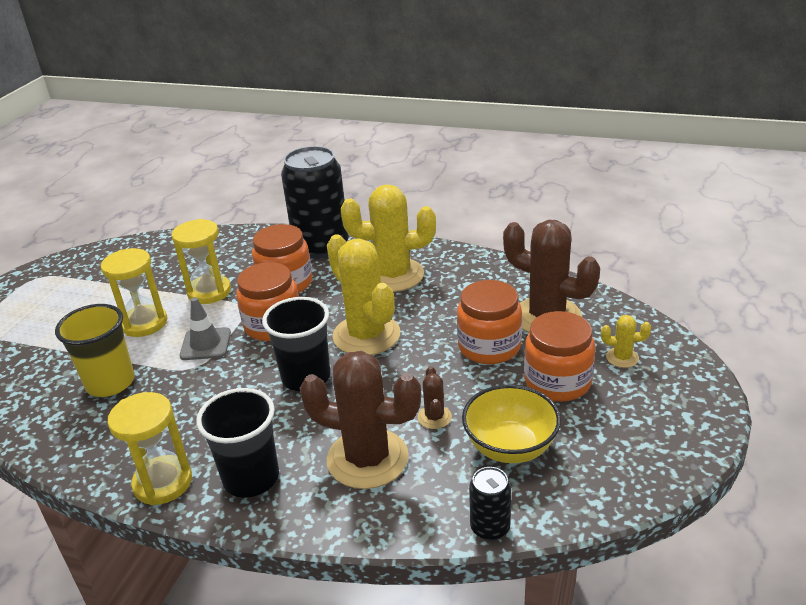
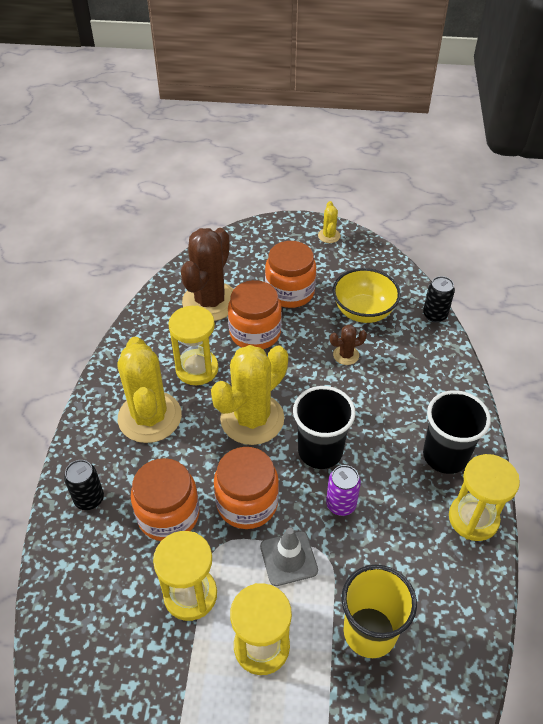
camera: 105 degrees left, 15 degrees up
black can [281,146,349,259] -> black can [64,460,104,510], size x0.45
brown cactus [300,351,421,489] -> none
yellow cactus [601,315,651,368] -> yellow cactus moved to [318,201,340,243]
none -> yellow hourglass [168,306,218,385]
none -> purple can [326,465,361,516]

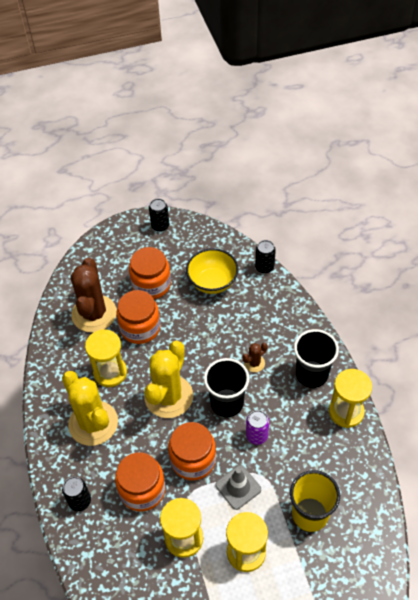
camera: 20 degrees left, 5 degrees up
yellow cactus [318,201,340,243] -> black can [149,199,169,232]
brown cactus [330,325,367,365] -> brown cactus moved to [243,343,268,372]

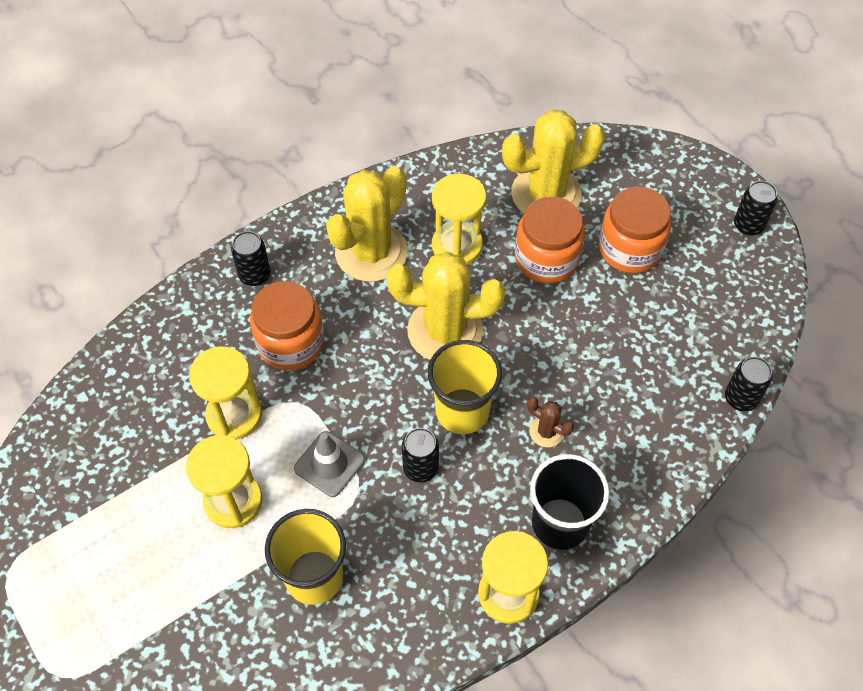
camera: 70 degrees right, 5 degrees up
brown cactus [70,258,117,333] -> yellow cactus [502,110,605,214]
orange jar [168,422,216,480] -> none
yellow bowl [186,248,239,294] -> none
black cup [204,358,250,417] -> yellow cup [428,340,502,434]
purple can [246,410,269,445] -> black can [402,428,439,483]

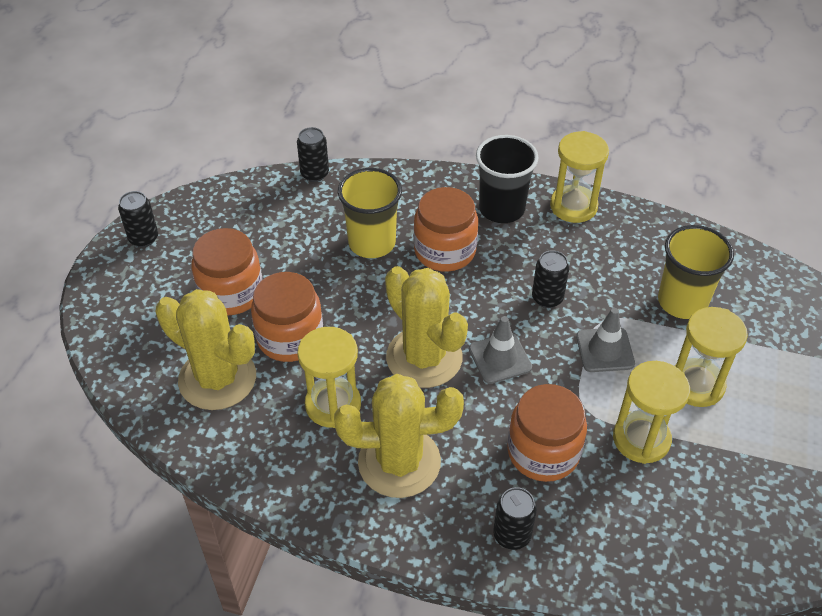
camera: 130 degrees left, 10 degrees down
yellow cup [428,340,502,434] -> yellow cup moved to [338,168,402,258]
brown cactus [527,397,574,447] -> orange jar [414,187,478,272]
none -> grey traffic cone [469,316,532,384]

